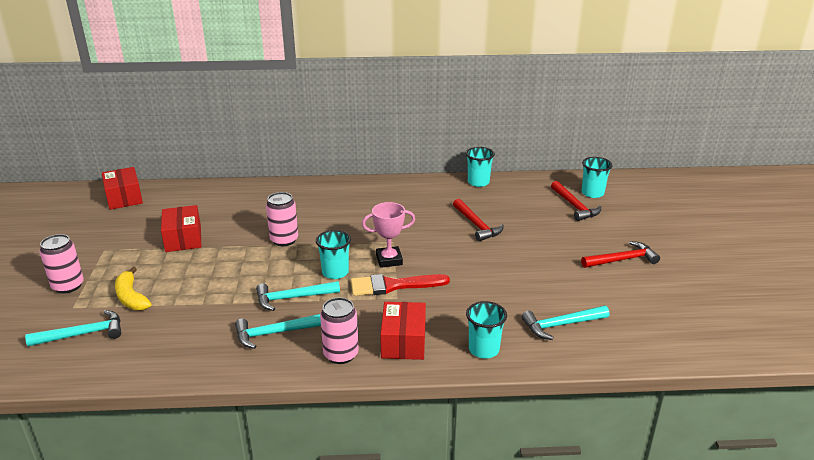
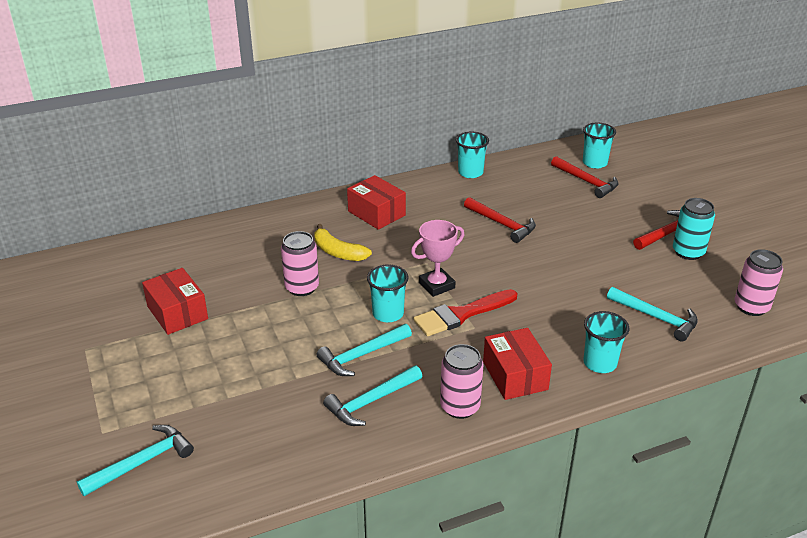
camera: 20 degrees left, 5 degrees up
pink can [40,234,84,294] -> pink can moved to [735,249,783,316]
red box [102,167,143,210] -> red box moved to [347,175,406,230]
yellow banana [115,267,151,311] -> yellow banana moved to [314,224,372,261]
turquoise hammer [522,306,609,340] -> turquoise hammer turned 105 degrees counterclockwise [607,287,698,341]
none -> turquoise can [673,198,715,260]

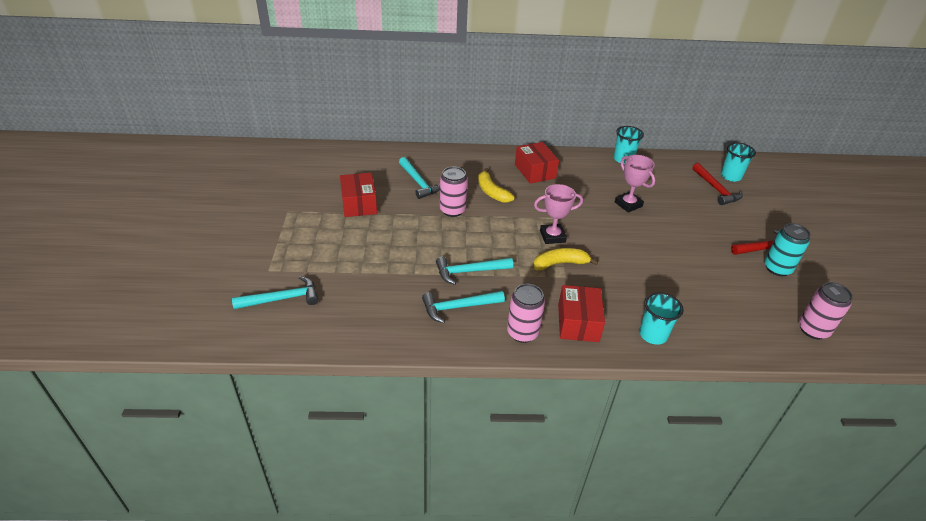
camera: 20 degrees right, 5 degrees up
turquoise cup [367,264,409,322] -> none
red brush [413,289,517,336] -> yellow banana [533,248,598,271]
red hammer [464,197,536,243] -> pink trophy [615,155,655,213]
turquoise hammer [607,287,698,341] -> turquoise hammer moved to [399,157,440,199]

